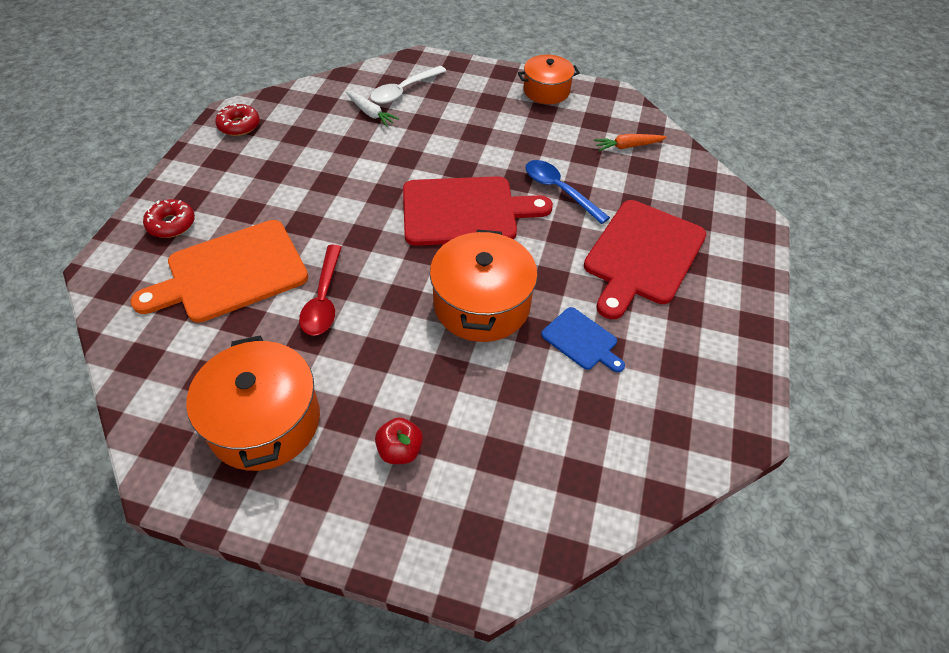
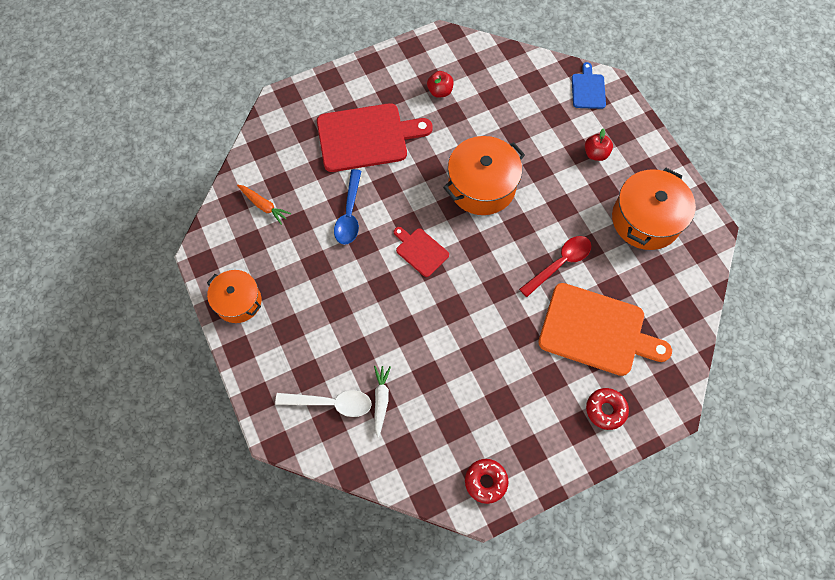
camera: 130 degrees left, 15 degrees up
red cutting board [403,176,553,246] -> red cutting board [394,227,449,277], size x0.50
blue cutting board [541,307,625,372] -> blue cutting board moved to [572,62,606,109]
none -> red apple [427,71,454,98]

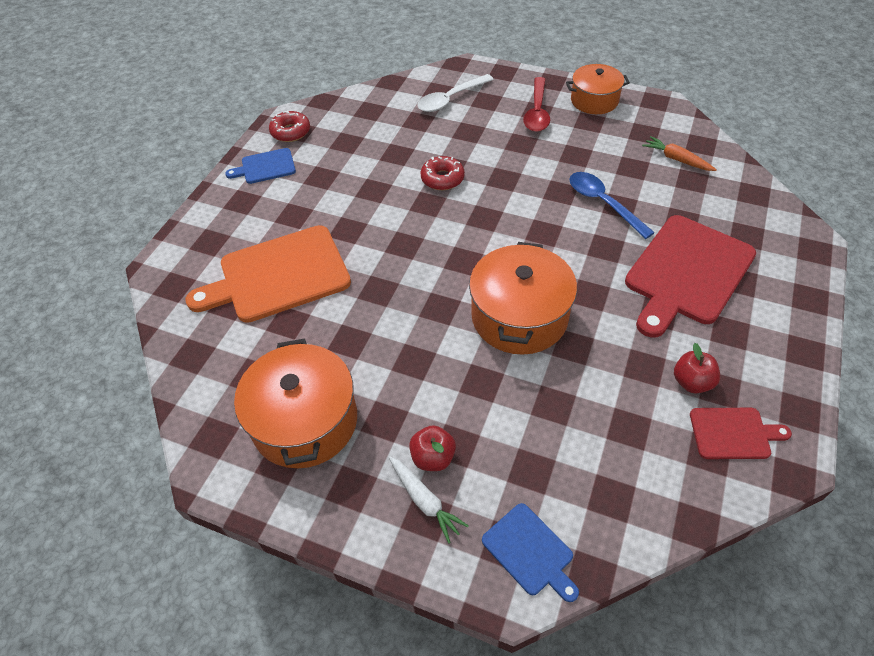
camera: 140 degrees right, 15 degrees down
orange carrot [237,185,291,225] -> orange carrot turned 45 degrees clockwise [642,136,717,171]
white carrot [374,366,391,438] -> white carrot moved to [389,456,469,543]
red cutting board [394,227,449,277] -> red cutting board moved to [690,408,792,459]
red spoon [519,236,591,297] -> red spoon moved to [523,77,550,132]
red donut [586,388,629,430] -> red donut moved to [420,156,465,190]
none -> blue cutting board [225,148,296,184]

